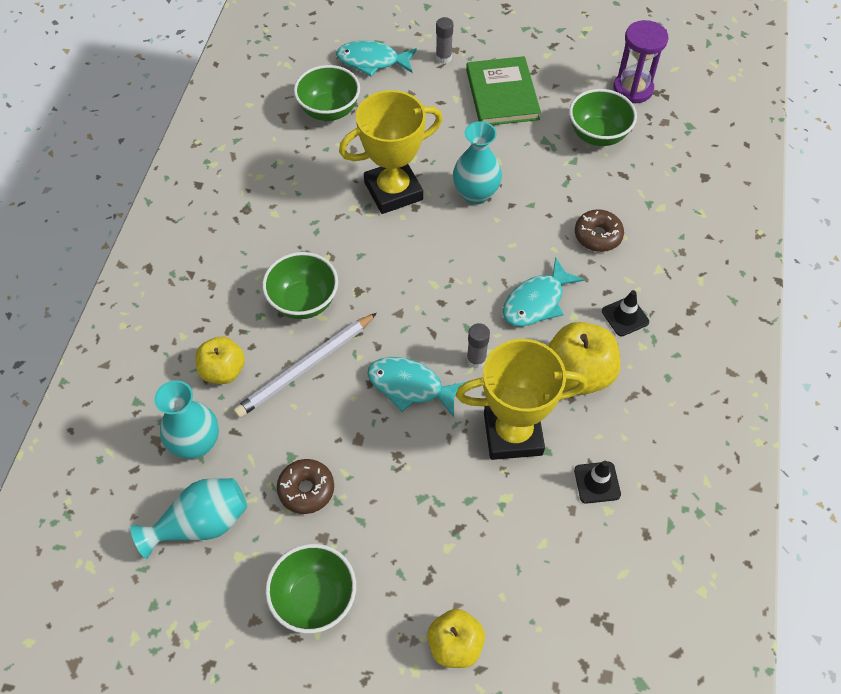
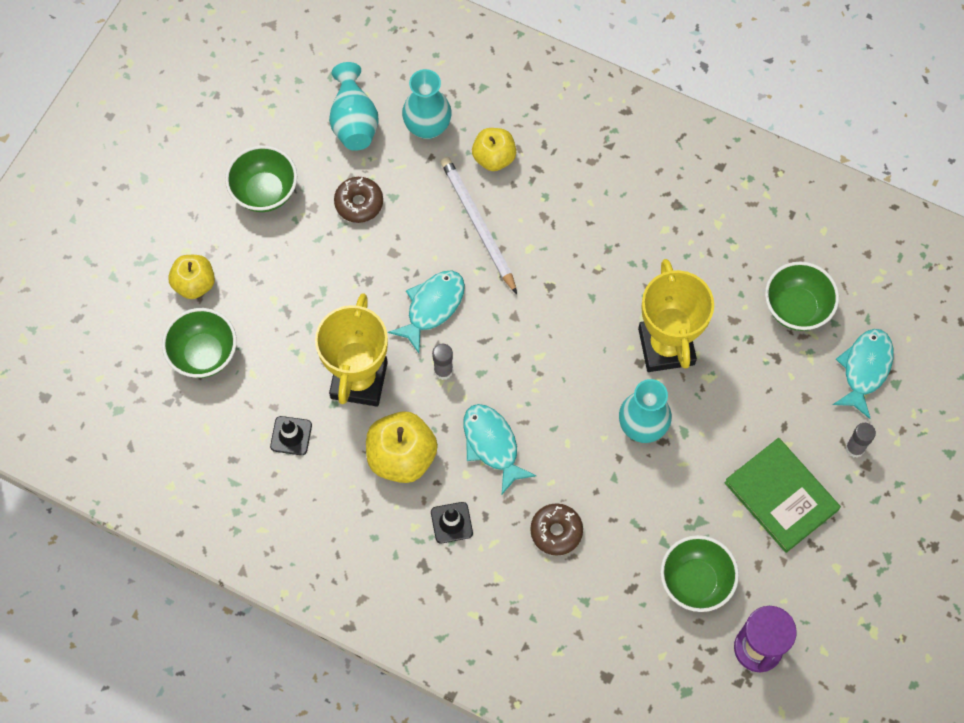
camera: 105 degrees right, 10 degrees up
green bowl [262,252,338,319] -> green bowl moved to [162,308,237,378]
green book [466,56,541,125] -> green book turned 45 degrees clockwise [724,438,841,553]

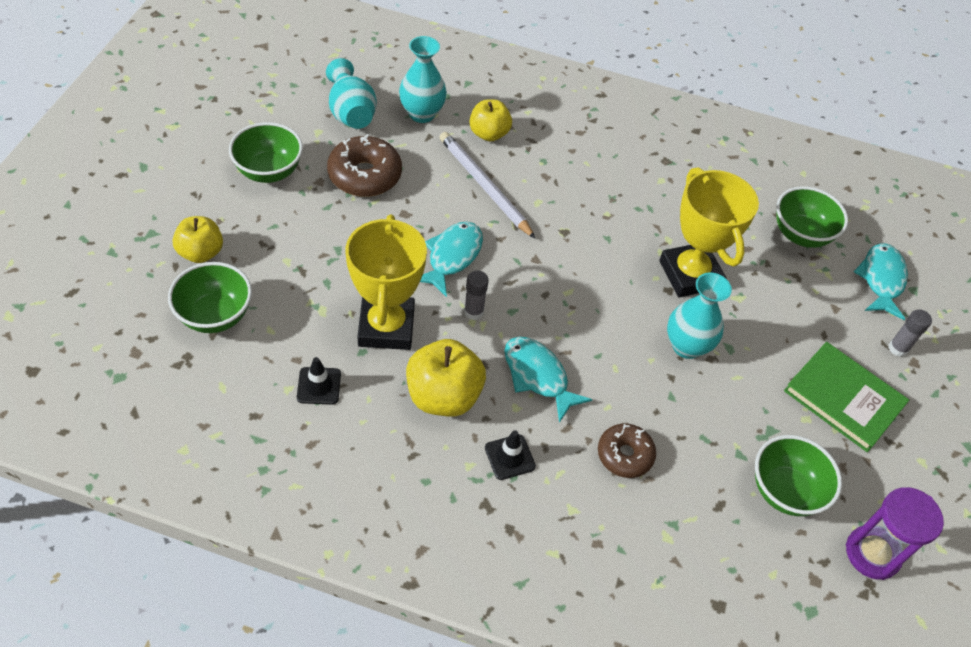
camera: 15 degrees left, 15 degrees down
brown donut [334,177,383,223] -> brown donut [327,134,402,197], size x1.52

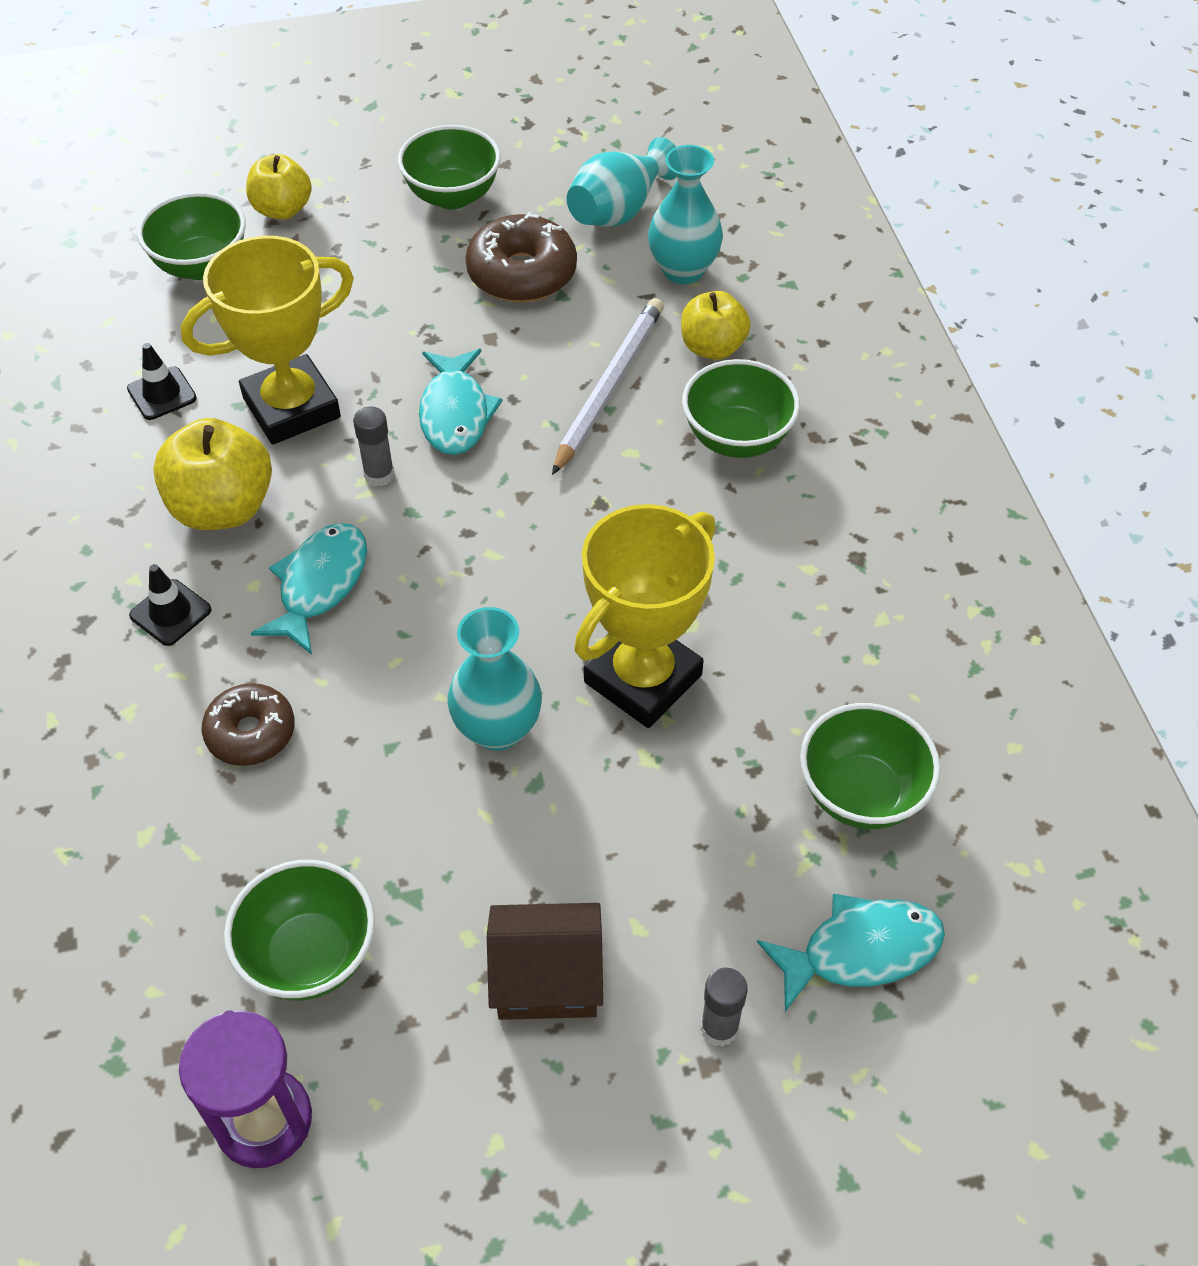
camera: 65 degrees right, 0 degrees up
turquoise fish [420,222,483,297] -> turquoise fish turned 90 degrees clockwise [419,349,503,455]
green book [784,342,909,452] -> brown house [487,903,603,1020]
none -> green bowl [682,359,800,458]

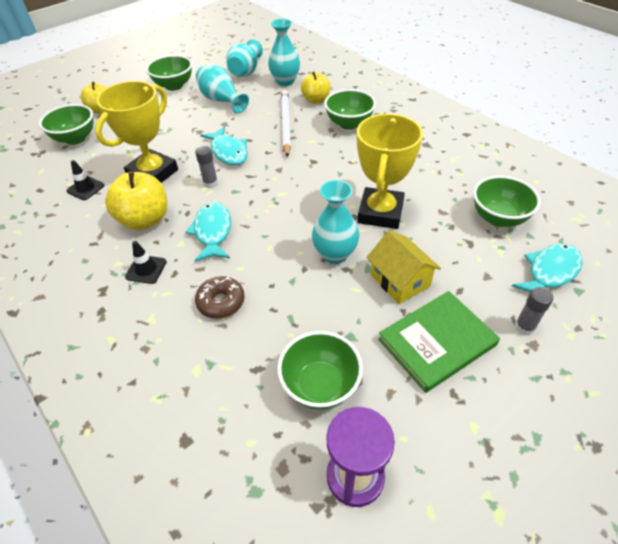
camera: 25 degrees left, 5 degrees down
brown donut [466,212,577,302] -> turquoise vase [196,65,249,113]
brown house [487,903,603,1020] -> green book [378,291,500,393]
none -> yellow house [366,230,441,304]

